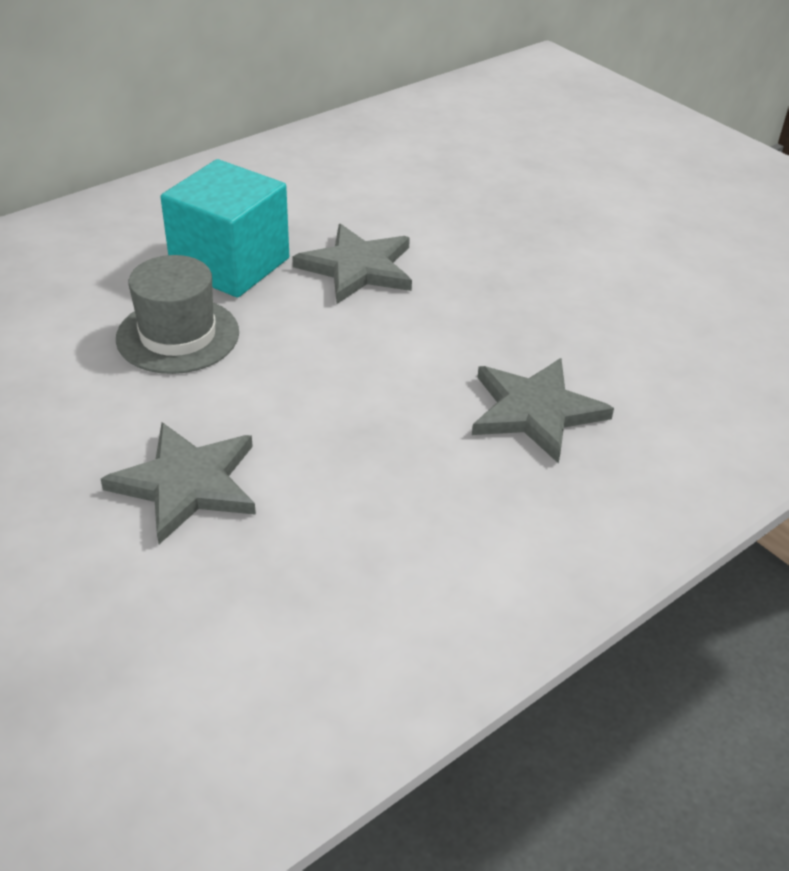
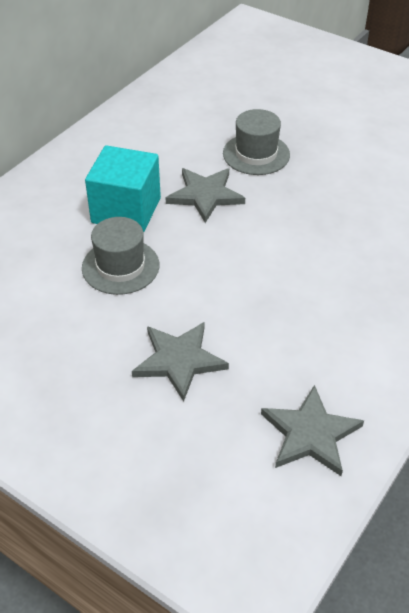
camera: 15 degrees left, 5 degrees up
grey star [472,358,614,464] -> grey star moved to [261,385,364,476]
none -> grey hat [223,109,290,175]

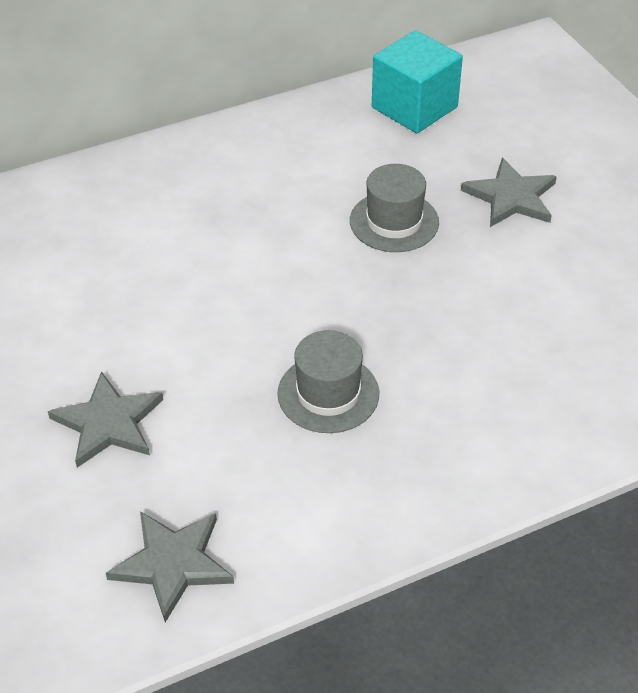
camera: 30 degrees right, 0 degrees up
grey hat [82,217,160,295] -> grey hat moved to [277,330,379,433]
turquoise cube [85,145,161,232] -> turquoise cube moved to [372,30,463,133]
grey star [166,168,245,223] -> grey star moved to [461,158,557,227]

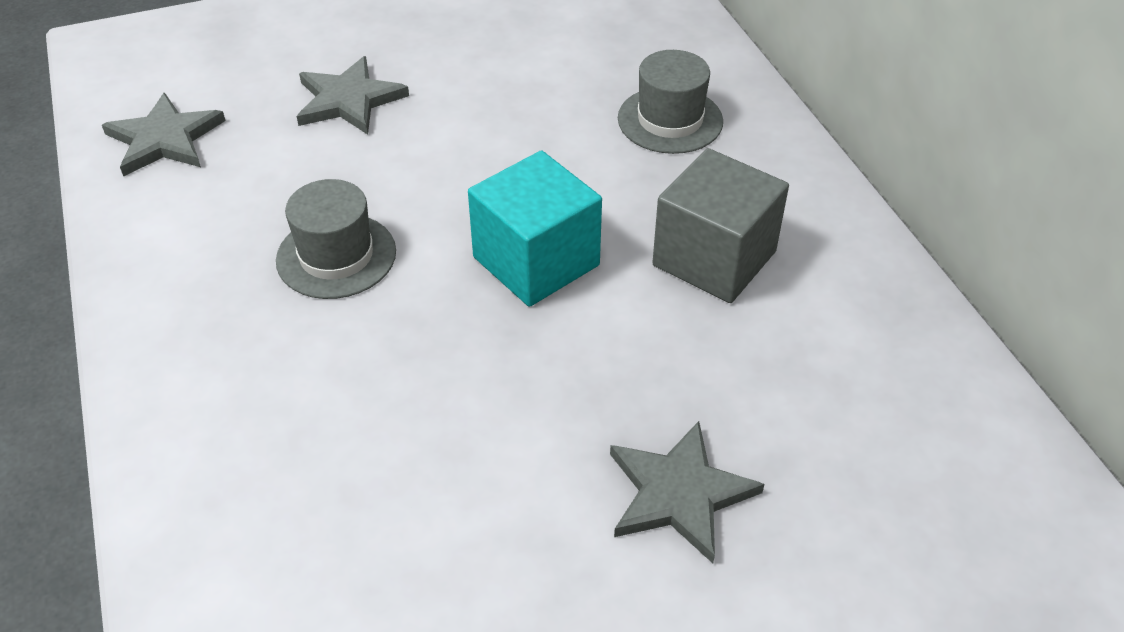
camera: 95 degrees right, 0 degrees up
grey hat [350,164,439,252] -> grey hat moved to [618,50,723,154]
turquoise cube [372,30,463,133] -> turquoise cube moved to [468,150,602,307]
none -> grey cube [652,148,789,303]

